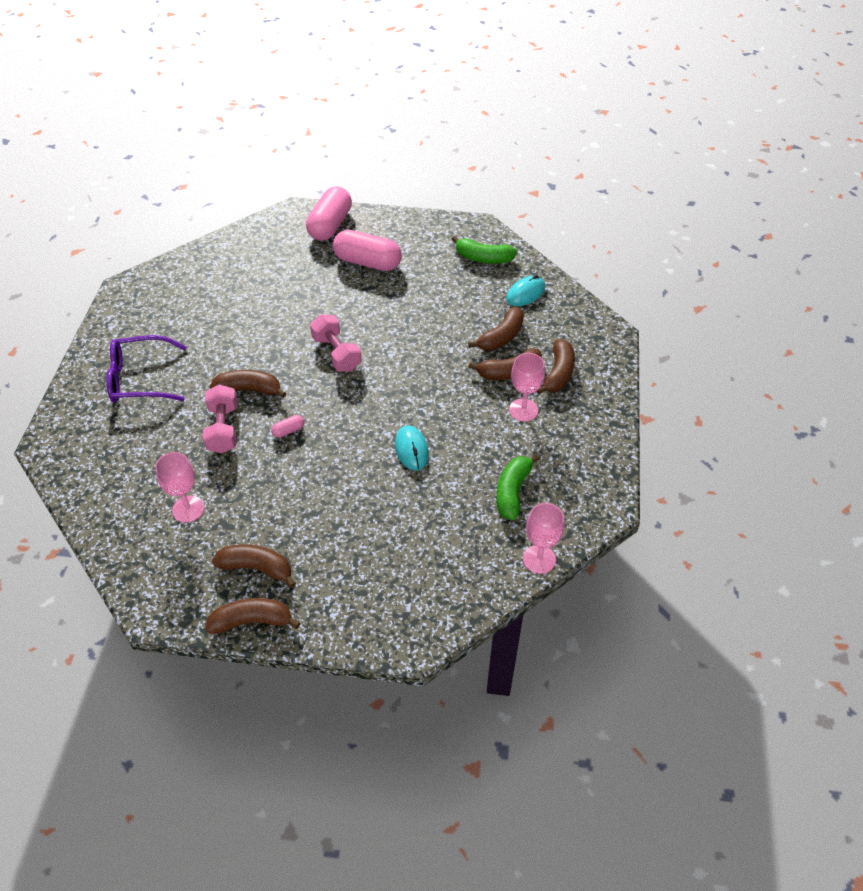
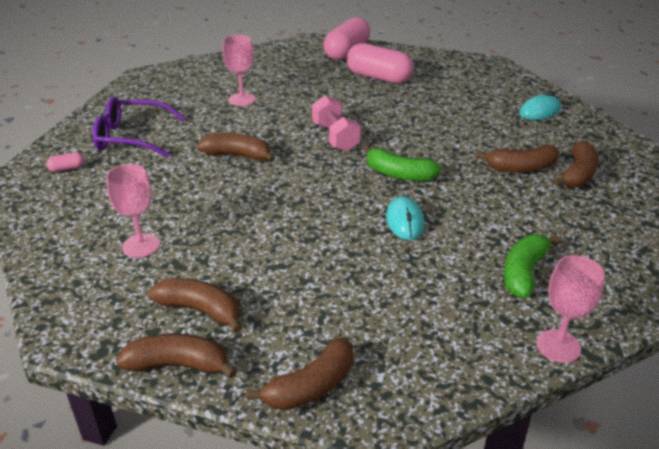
camera: 10 degrees right, 15 degrees down
pink dumbbell [203,384,238,453] -> none
pink capsule [272,415,304,438] -> pink capsule moved to [46,152,85,172]
green banana [452,236,517,264] -> green banana moved to [363,146,442,181]
brown banana [468,307,524,351] -> brown banana moved to [246,337,354,411]
pink goblet [509,353,545,422] -> pink goblet moved to [223,35,255,106]

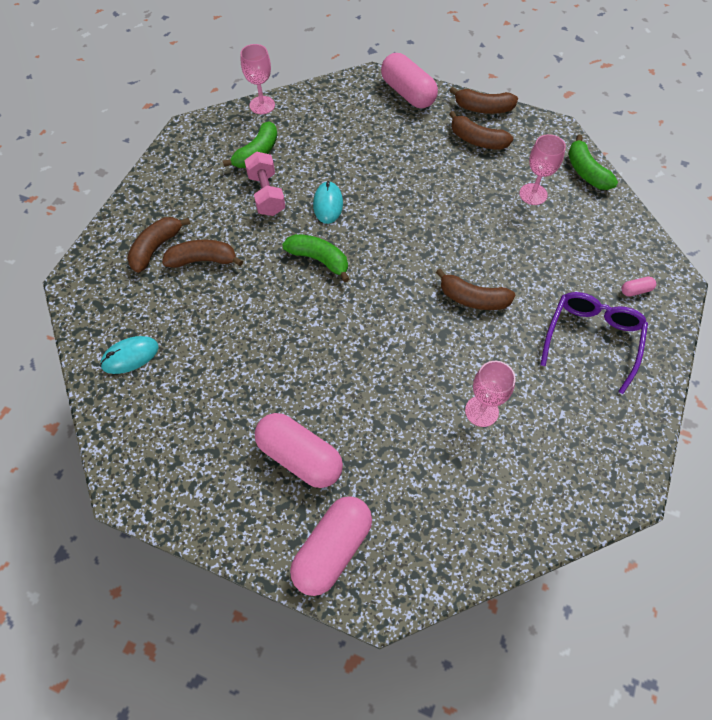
camera: 175 degrees left, 25 degrees up
purple glasses [93,97,185,157] -> purple glasses turned 75 degrees counterclockwise [540,292,648,394]
brown banana [246,337,354,411] -> pink capsule [381,53,438,108]
pink dumbbell [312,95,361,152] -> pink dumbbell moved to [244,152,285,216]
none -> green banana [568,135,618,190]

